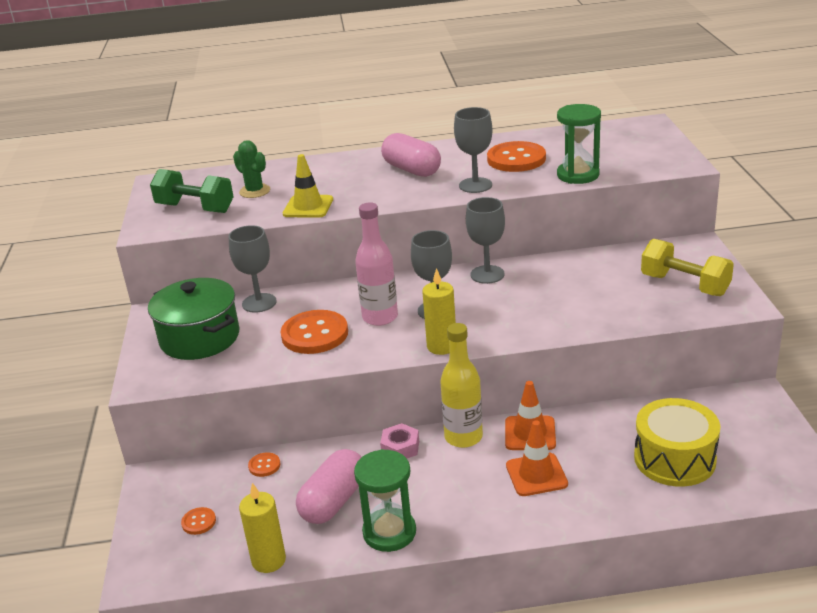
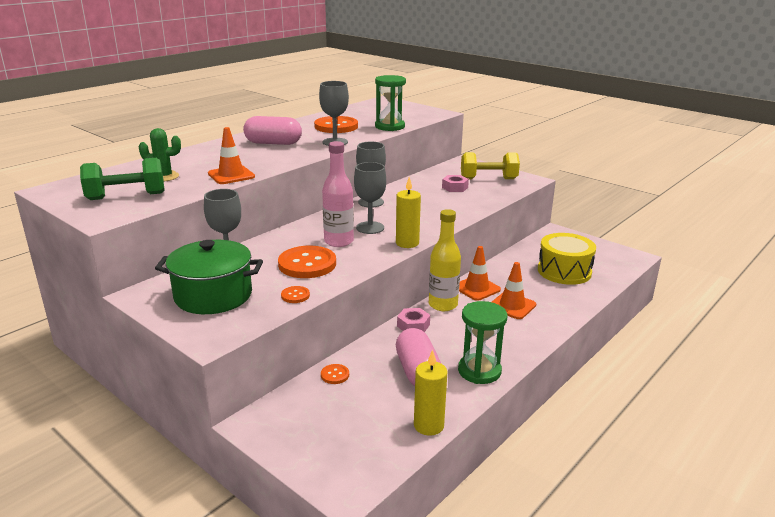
camera: 45 degrees left, 5 degrees down
orange button [181,507,216,535] -> orange button moved to [281,286,310,303]
yellow traffic cone [283,154,333,218] -> orange traffic cone [208,127,255,184]
none -> pink nut [442,175,469,192]

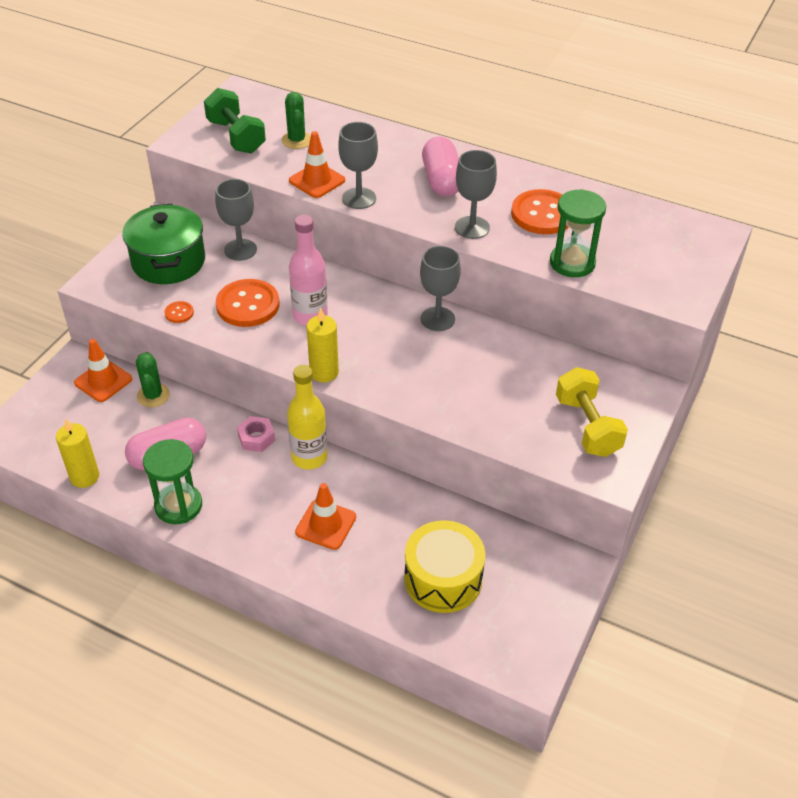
camera: 75 degrees right, 20 degrees up
orange button [321,364,349,384] -> green cactus [136,352,170,407]
grey goblet [354,162,386,234] -> grey goblet moved to [338,122,378,209]
pink nut [442,175,469,192] -> none
orange traffic cone [459,246,501,301] -> orange traffic cone moved to [74,339,132,402]

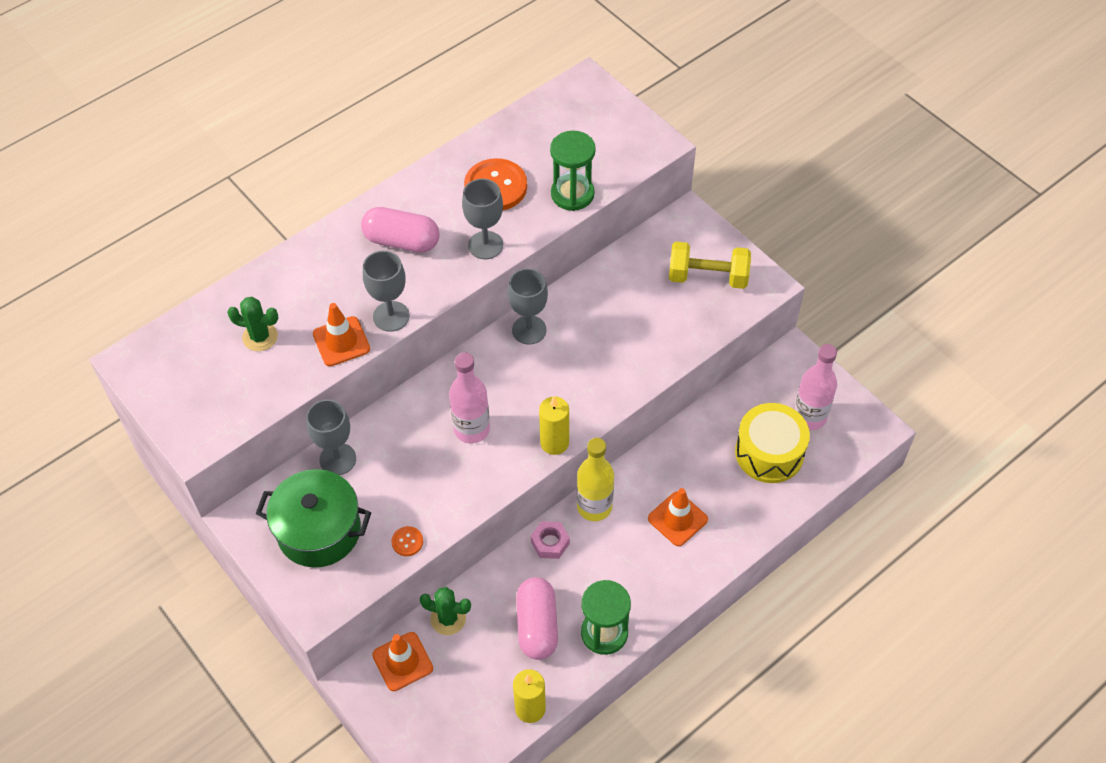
camera: 65 degrees left, 10 degrees up
green dumbbell [204,88,266,154] -> none
orange button [216,279,279,327] -> none
none -> pink bottle [794,344,837,430]

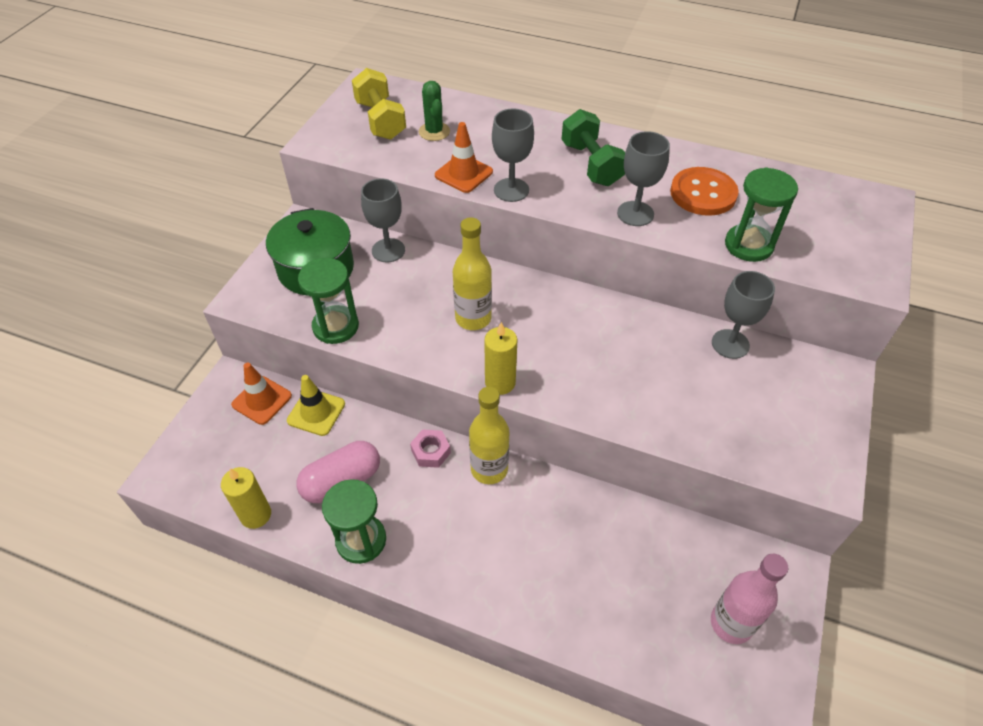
camera: 60 degrees right, 5 degrees down
pink capsule [361,207,440,253] -> green dumbbell [562,109,625,186]
orange button [391,526,423,556] -> green hourglass [298,258,359,344]
green cactus [420,587,471,635] -> yellow traffic cone [287,375,345,436]
pink bottle [449,352,490,443] -> yellow bottle [453,217,492,330]
grey goblet [508,268,548,345] -> grey goblet moved to [712,271,775,359]
orange traffic cone [648,488,708,546] -> none
yellow dumbbell [669,242,751,289] -> yellow dumbbell moved to [352,68,406,140]
yellow drum [735,403,810,483] -> none

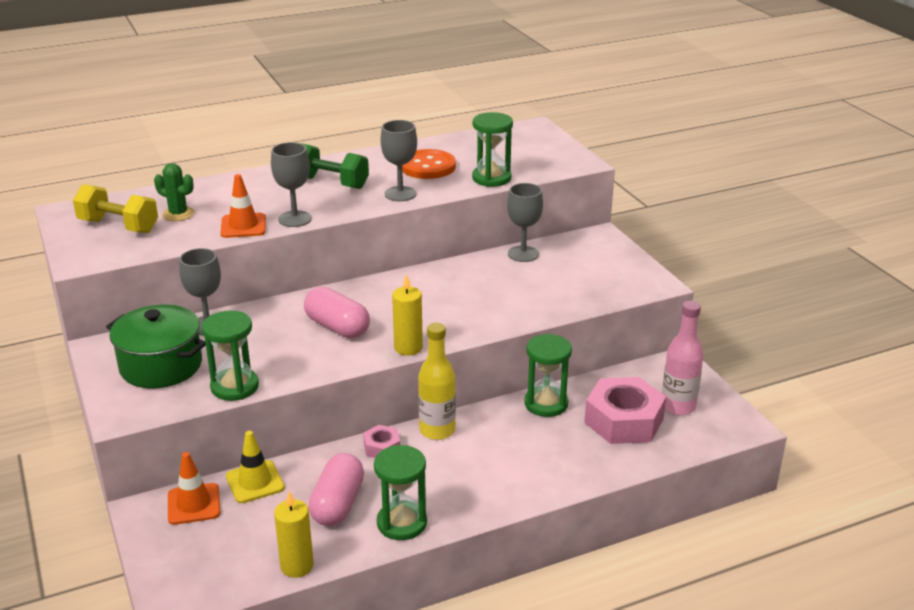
camera: 45 degrees left, 20 degrees down
yellow bottle [453,217,492,330] -> pink capsule [304,287,370,338]
none -> green hourglass [524,334,572,417]
none -> pink nut [584,377,666,444]

